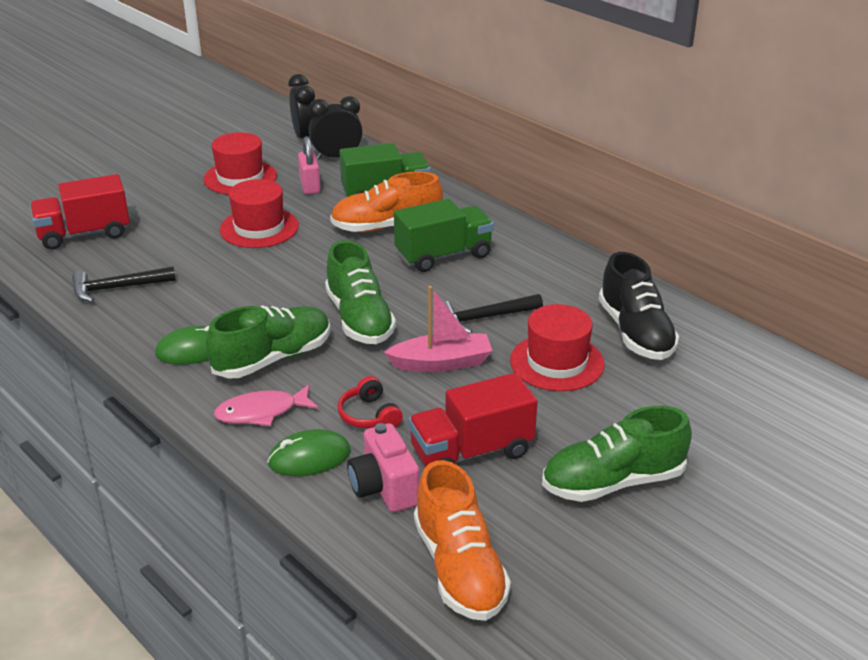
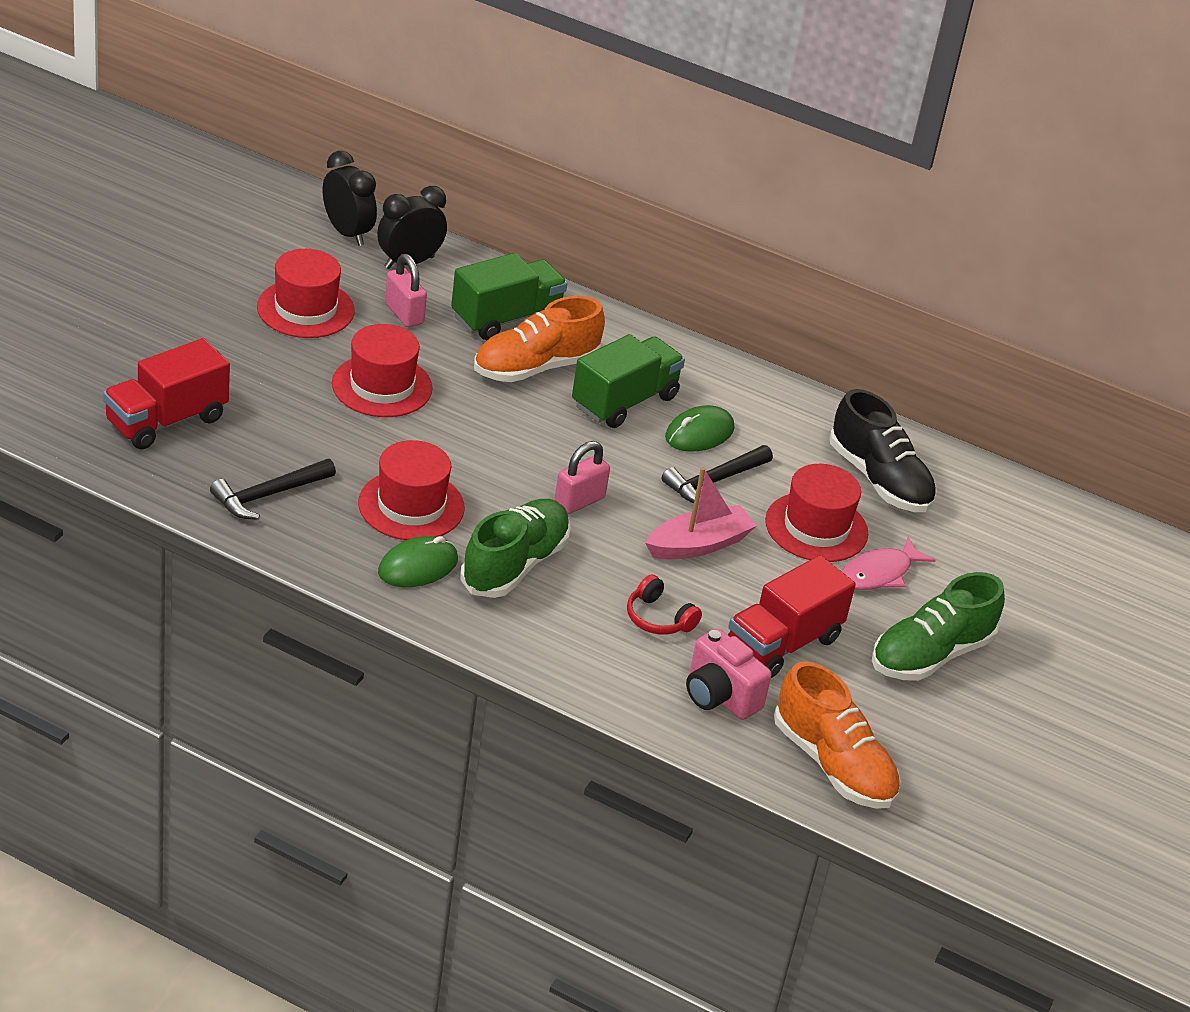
camera: 25 degrees left, 5 degrees up
pink fish [214,384,318,426] -> pink fish moved to [842,536,936,590]
green mouse [267,429,351,476] -> green mouse moved to [665,405,734,452]
green shoe [325,240,396,344] -> pink padlock [554,441,610,514]
none -> red hat [358,440,465,540]

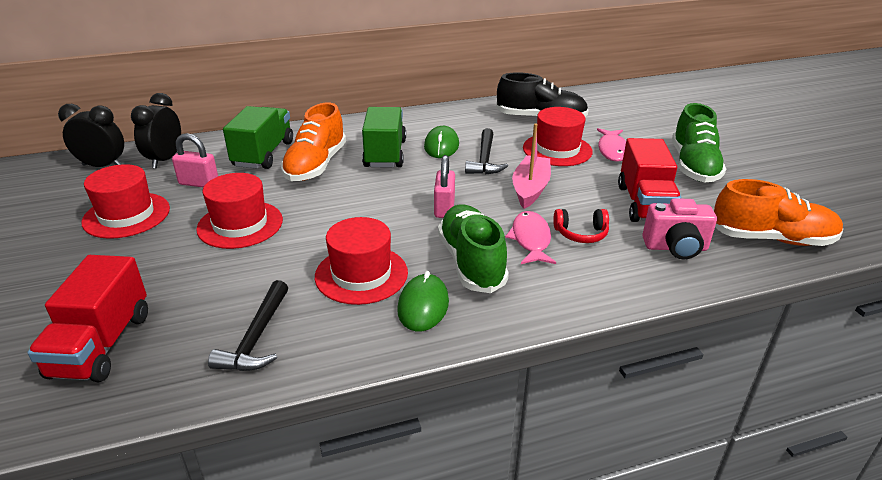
camera: 40 degrees left, 5 degrees down
none -> pink fish [505,211,556,264]

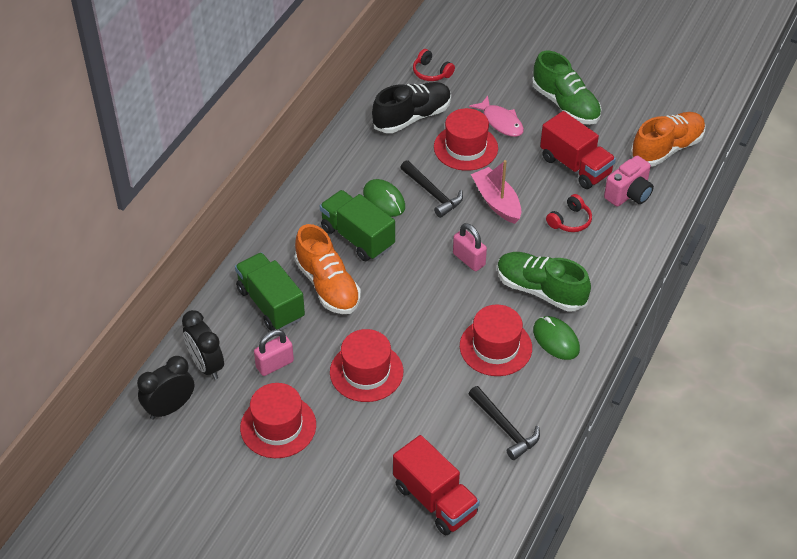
camera: 45 degrees left, 15 degrees up
pink fish [505,211,556,264] -> none
none -> red headphones [413,49,455,81]

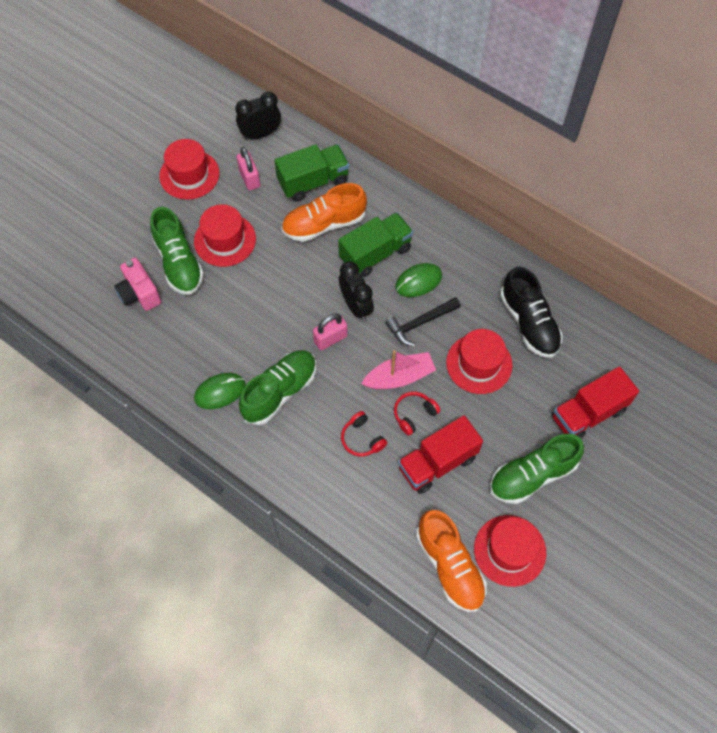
camera: 100 degrees right, 15 degrees up
black clock [137,356,194,420] -> black clock moved to [339,262,374,321]
red truck [393,435,480,535] -> red truck moved to [552,366,639,439]
red headphones [413,49,455,81] -> red headphones moved to [394,391,441,436]
red hat [460,305,532,376] -> red hat moved to [474,515,546,587]
pink fish [469,96,524,137] -> none
black hammer [469,386,540,460] -> none
pink camera [604,156,654,207] -> pink camera moved to [114,258,161,311]
none -> green shoe [150,207,204,295]

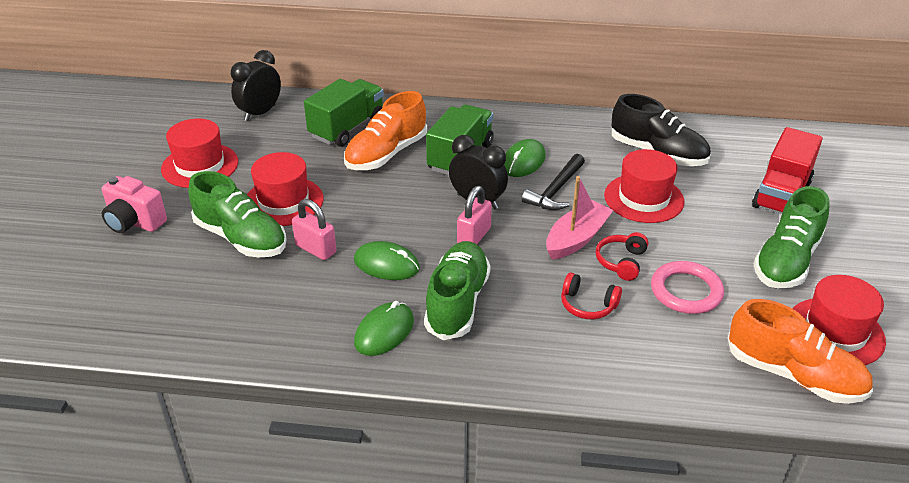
camera: 30 degrees left, 25 degrees down
pink camera [114,258,161,311] -> pink camera moved to [102,176,167,233]
pink padlock [236,147,260,191] -> pink padlock moved to [292,199,336,260]
red truck [398,415,483,494] -> pink ring [651,261,724,314]
none -> green mouse [354,241,420,280]

